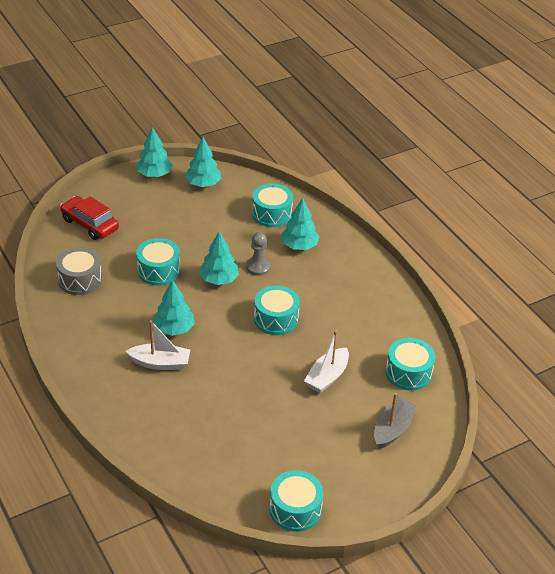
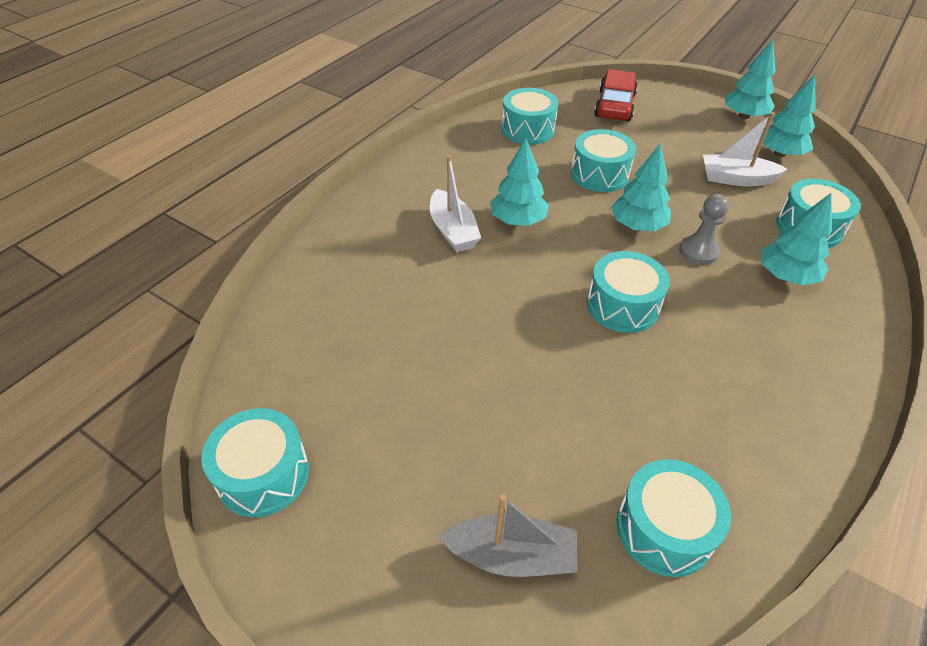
camera: 65 degrees right, 5 degrees up
grey drum [56,247,102,295] -> turquoise drum [502,88,558,145]
white boat [304,331,349,393] -> white boat moved to [703,112,787,186]

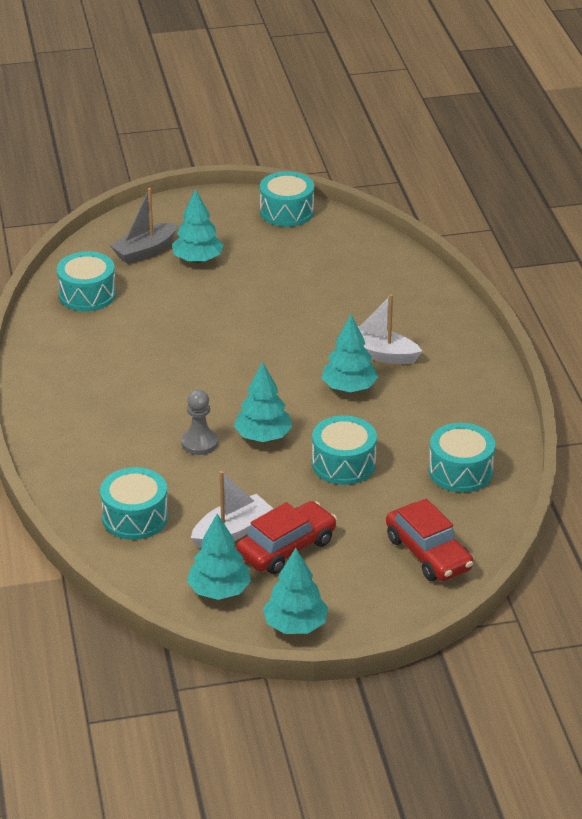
camera: 135 degrees right, 10 degrees down
turquoise drum [587,251,670,333] -> none
turquoise tree [761,193,832,285] -> turquoise tree moved to [172,189,224,263]
none -> red car [236,501,337,574]

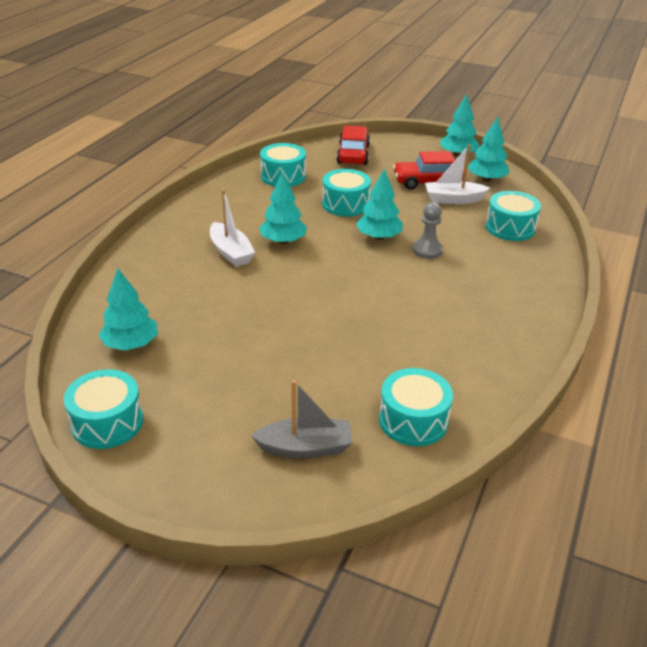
camera: 145 degrees left, 0 degrees up
turquoise tree [172,189,224,263] -> turquoise tree moved to [98,268,158,351]

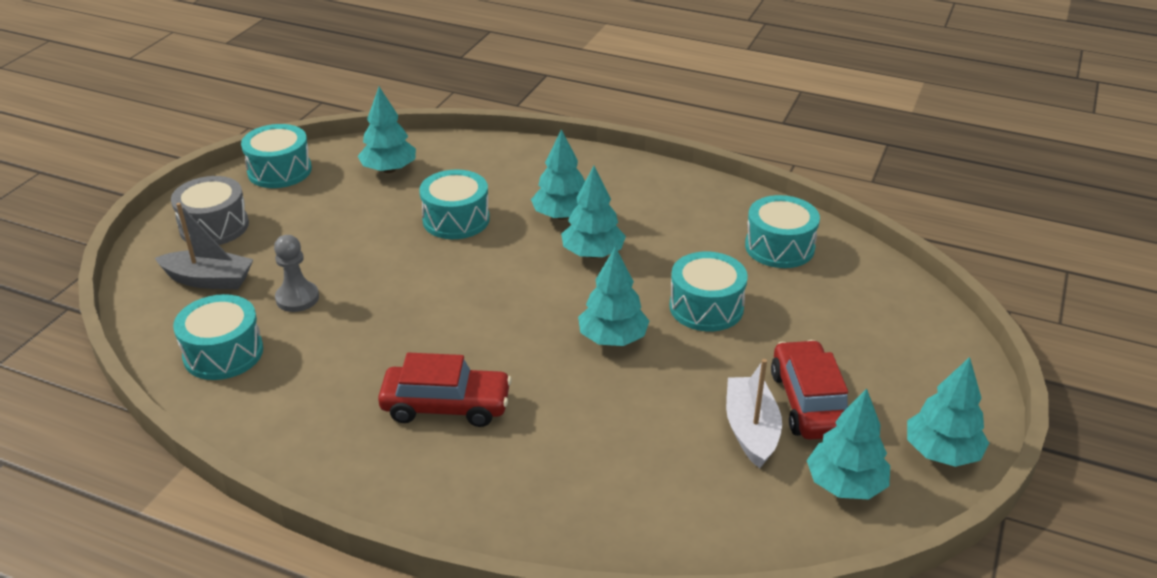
camera: 90 degrees right, 0 degrees up
white boat [210,189,255,267] -> turquoise tree [531,129,585,220]
grey boat [251,380,352,459] -> grey boat turned 75 degrees counterclockwise [155,203,253,289]
red car [336,126,370,165] -> red car moved to [378,352,512,427]
grey pawn [413,202,443,259] -> grey pawn moved to [274,235,319,312]
turquoise drum [486,191,541,241] -> turquoise drum moved to [419,169,490,239]
none -> grey drum [171,176,249,245]

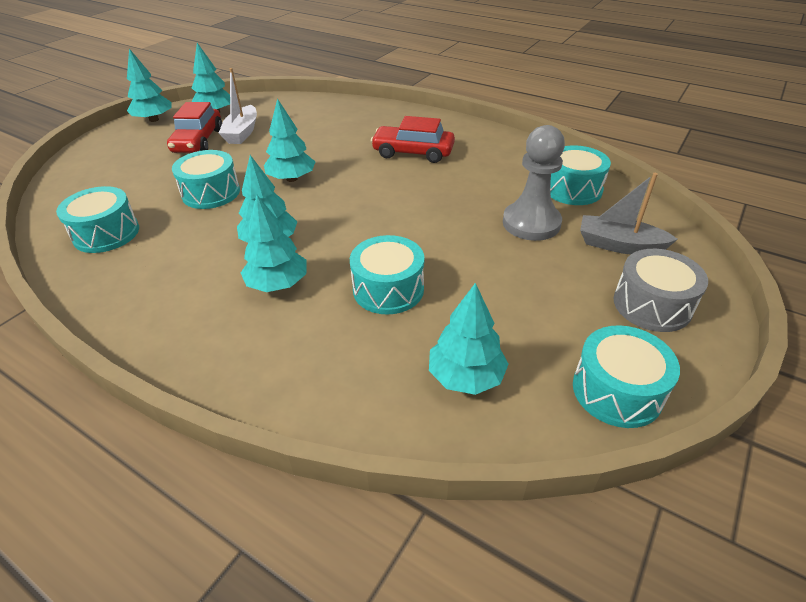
camera: 170 degrees left, 5 degrees up
grey pawn [274,235,319,312] -> grey pawn [503,125,565,241], size x1.59

